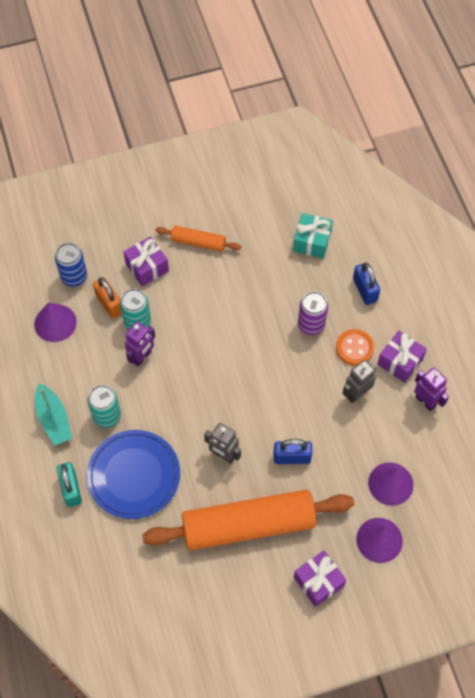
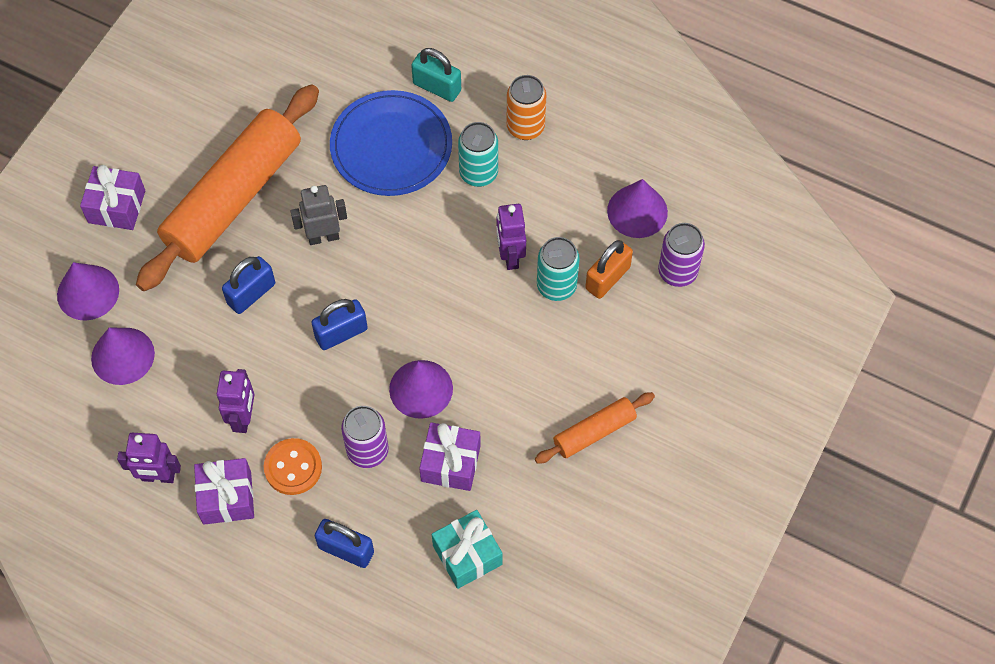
camera: 135 degrees right, 0 degrees up
turquoise boat [35,383,72,446] -> orange can [507,75,546,140]
blue can [55,243,87,287] -> purple can [658,223,705,287]
orange padlock [93,277,122,318] -> orange padlock turned 60 degrees counterclockwise [585,240,633,299]
purple gift [123,236,169,286] -> purple gift moved to [419,422,481,491]
grey robot [342,360,376,403] -> purple robot [217,369,254,433]
none -> blue padlock [311,299,368,350]
none -> purple cone [389,360,453,419]

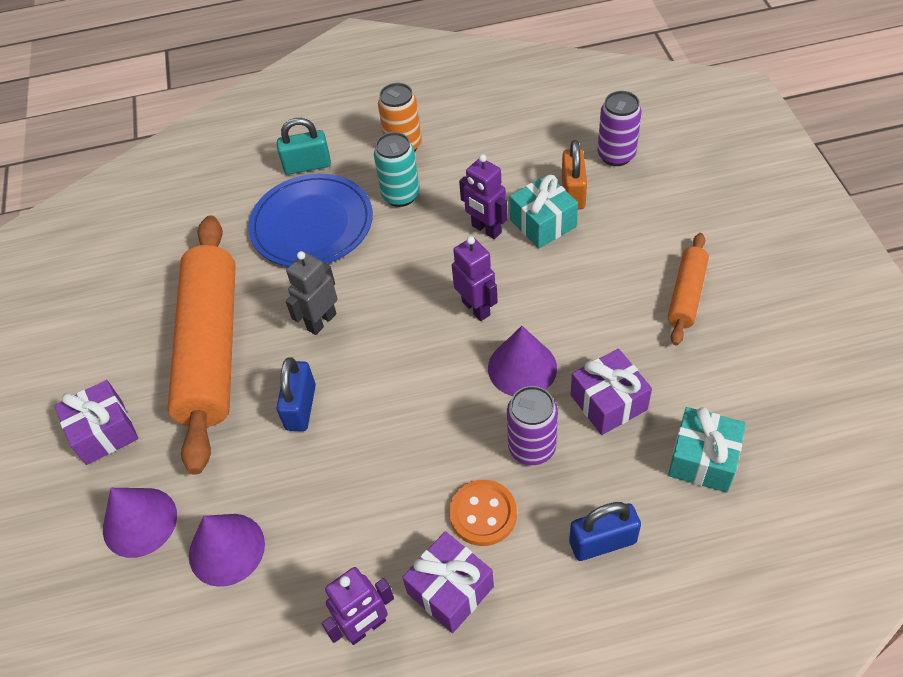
camera: 35 degrees left, 10 degrees down
purple robot [217,369,254,433] -> purple robot moved to [452,236,497,321]
blue padlock [311,299,368,350] -> none
turquoise can [537,237,580,301] -> turquoise gift [509,175,578,248]
purple cone [607,179,668,238] -> none

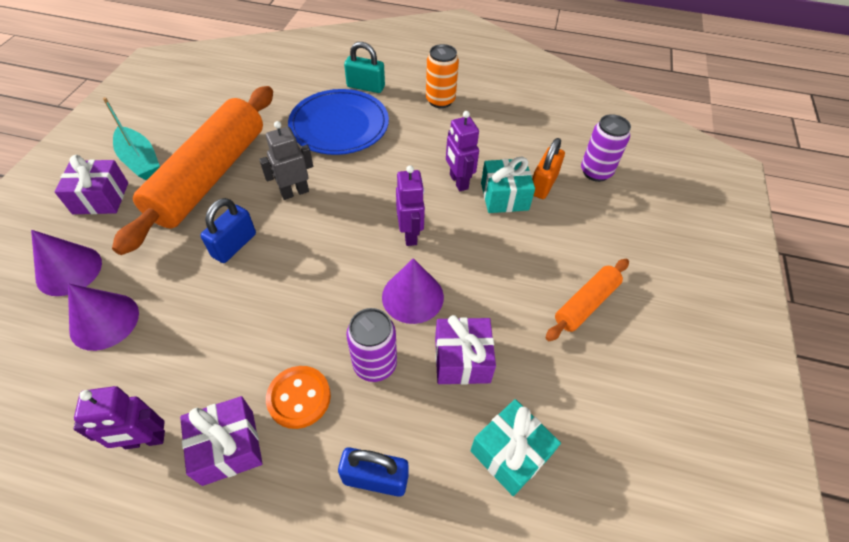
camera: 20 degrees right, 0 degrees up
turquoise can [374,132,419,207] -> none
none -> turquoise boat [103,97,160,180]

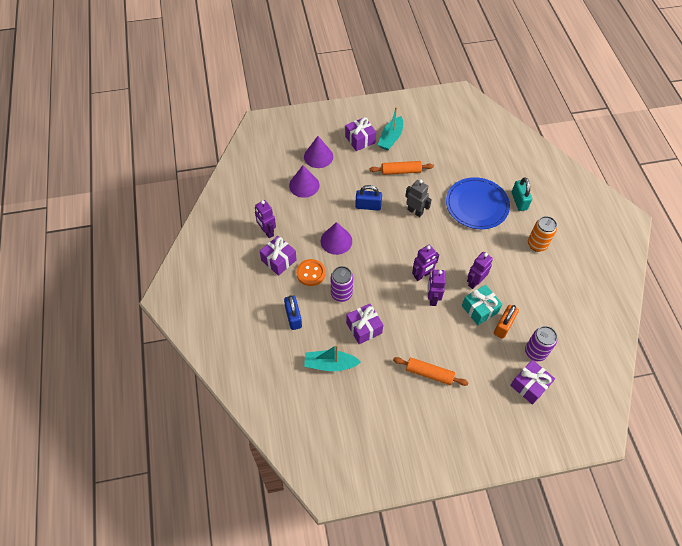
camera: 65 degrees right, 5 degrees up
orange rolling pin [112,86,273,255] -> orange rolling pin [369,161,434,175], size x0.47
purple cone [382,258,444,324] -> purple cone moved to [321,222,352,255]
turquoise gift [470,399,561,496] -> turquoise boat [304,345,361,371]
orange padlock [532,138,565,199] -> orange padlock turned 60 degrees counterclockwise [494,305,519,339]
none -> purple robot [428,270,446,306]
none -> purple gift [510,360,555,405]

